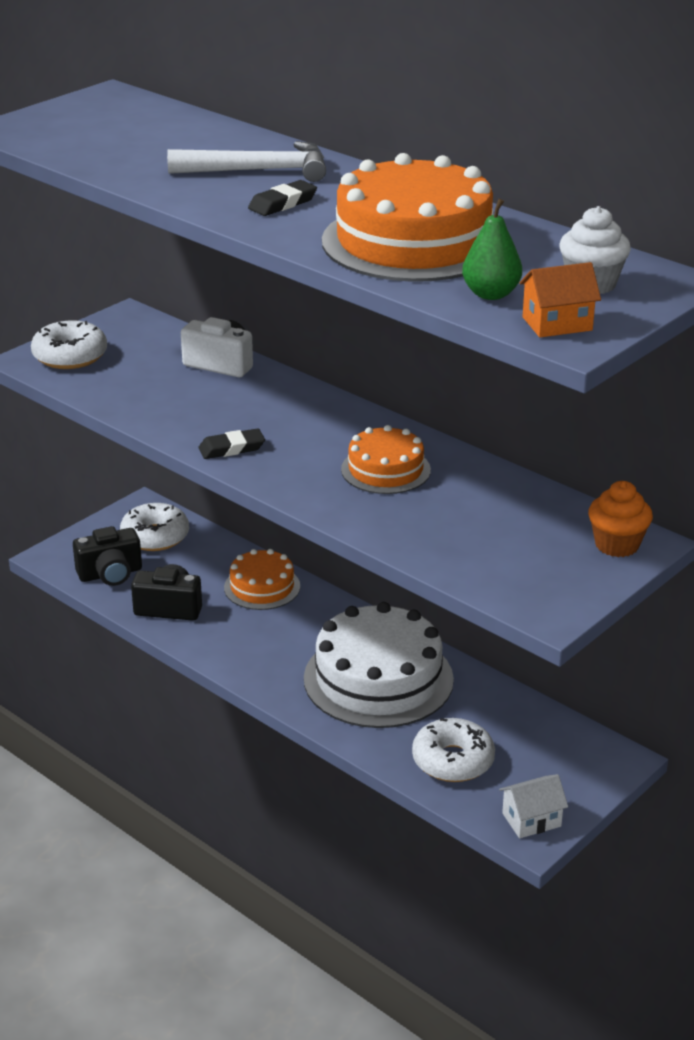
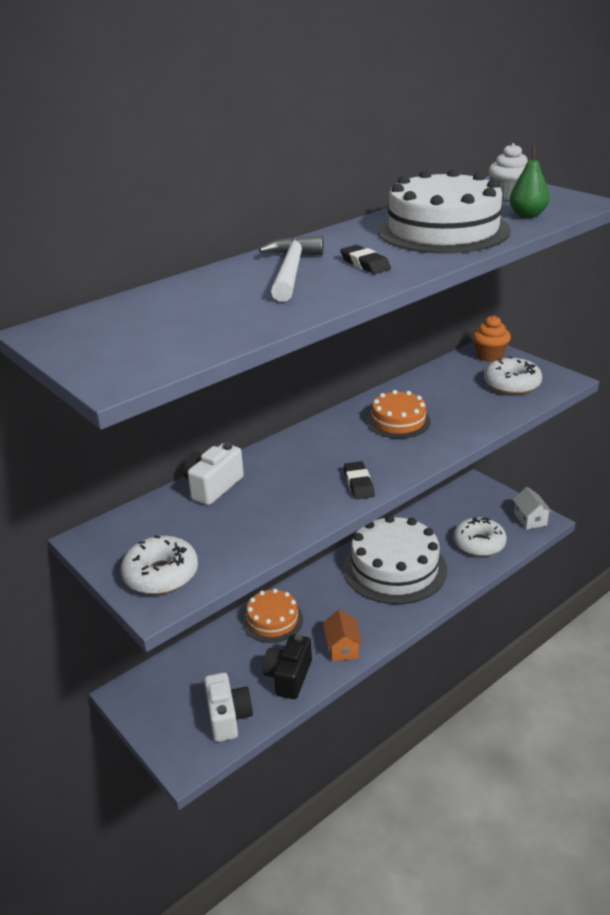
camera: 80 degrees left, 0 degrees up
black camera [73,526,142,586] -> white camera [204,672,253,742]
white donut [120,503,189,551] -> white donut moved to [484,356,542,395]
orange cake [322,153,493,282] -> white cake [378,169,511,254]
orange house [519,262,601,337] -> orange house moved to [323,610,362,662]

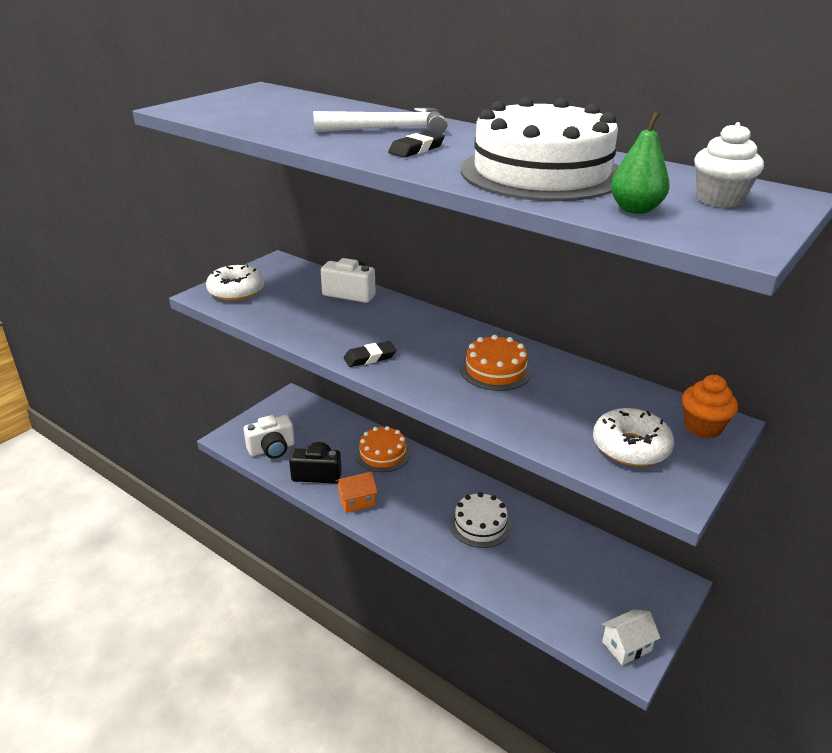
camera: 75 degrees right, 0 degrees up
white cake [343,515,447,604] -> white cake [450,492,511,548], size x0.55
white donut [453,517,507,556] -> none

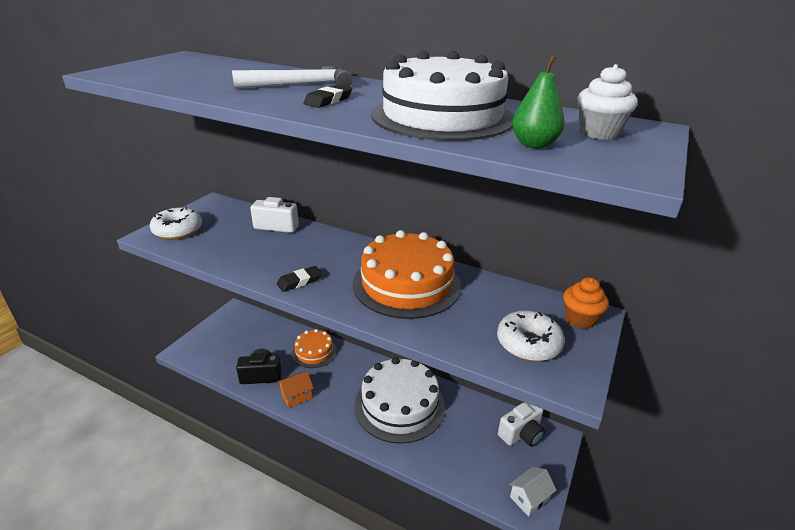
camera: 10 degrees left, 0 degrees up
white camera [243,415,295,459] -> white camera moved to [498,402,545,447]
white cake [450,492,511,548] -> white cake [354,357,445,444], size x1.82
orange cake [460,335,532,391] -> orange cake [353,230,461,319], size x1.82

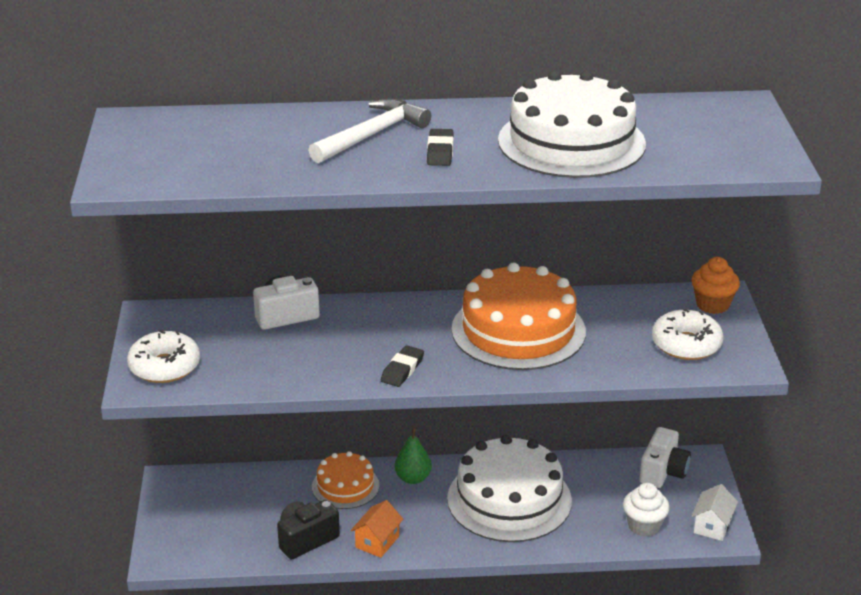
camera: 30 degrees left, 0 degrees up
green pear [512,55,565,148] -> green pear moved to [394,427,432,484]
white cupcake [577,64,638,140] -> white cupcake moved to [623,483,670,537]

